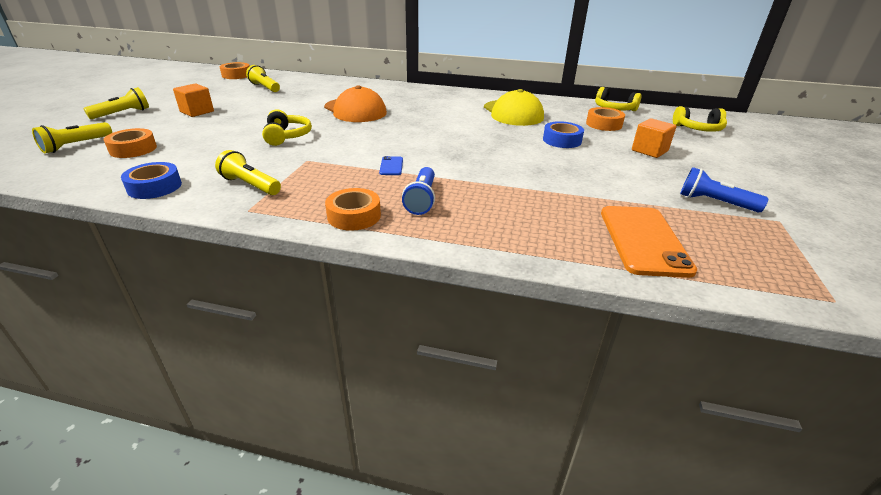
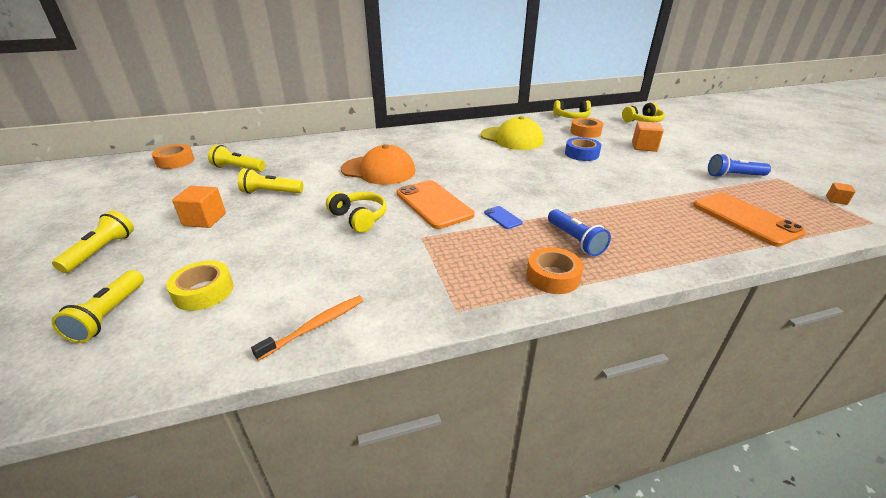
camera: 30 degrees left, 0 degrees up
orange tape [103,128,157,158] -> yellow tape [166,261,233,311]
blue tape [121,162,182,199] -> orange toothbrush [251,296,364,361]
yellow flashlight [215,150,281,195] -> yellow flashlight moved to [238,168,303,194]
none -> orange phone [397,180,475,229]
none -> orange cube [826,182,856,205]

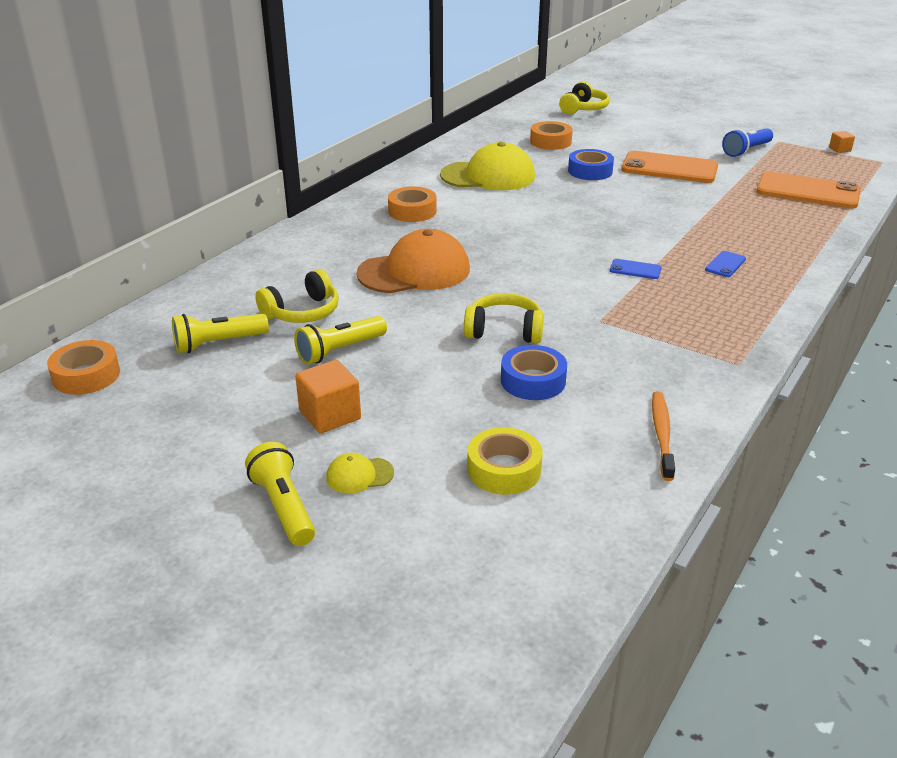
camera: 40 degrees left, 0 degrees up
yellow flashlight [51,270,144,343] -> none
orange phone [397,180,475,229] -> orange phone moved to [621,151,718,183]
orange tape [526,247,583,294] -> orange tape moved to [388,187,437,222]
blue flashlight [548,209,611,256] -> blue phone [705,251,746,277]
yellow headphones [553,100,591,119] -> yellow headphones moved to [255,269,339,323]
orange cube [632,121,664,152] -> none
none -> yellow cap [326,453,394,493]
none -> blue tape [501,345,567,400]

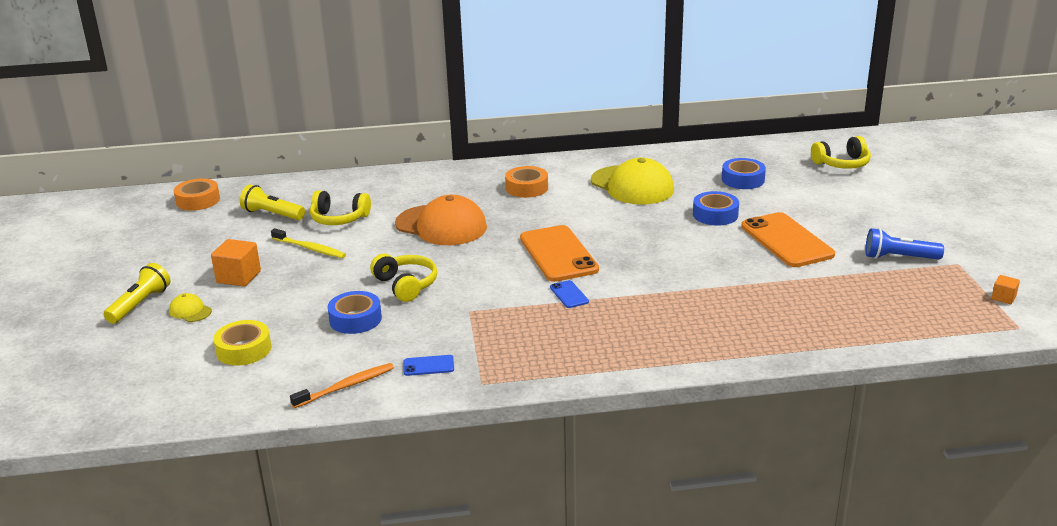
camera: 50 degrees right, 5 degrees down
yellow flashlight [294,316,387,365] -> yellow toothbrush [271,228,346,258]
orange tape [530,121,573,150] -> blue tape [722,158,766,189]
blue phone [705,251,746,277] -> blue phone moved to [403,355,454,376]
orange phone [756,171,861,209] -> orange phone moved to [520,225,599,282]

